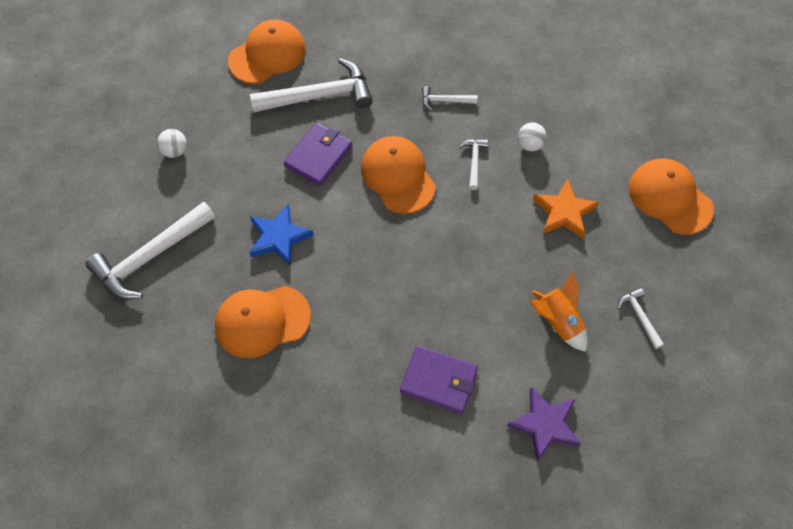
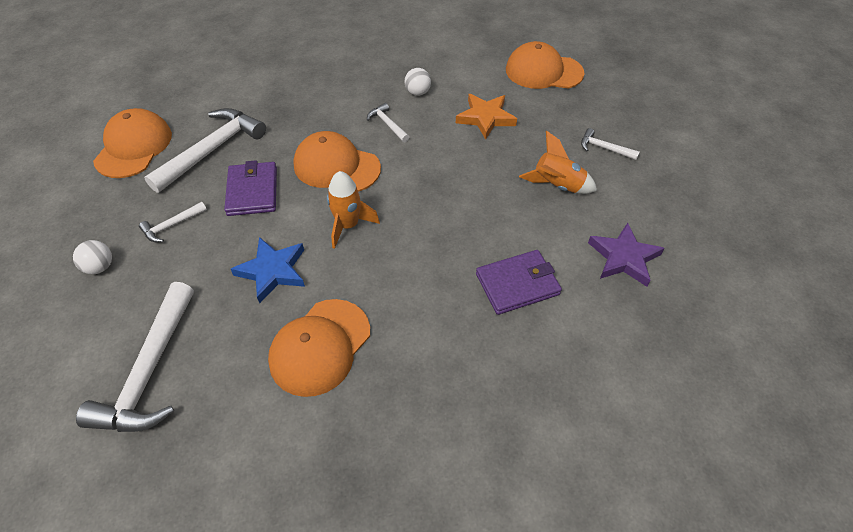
camera: 40 degrees left, 10 degrees down
white hammer [422,86,477,112] -> white hammer moved to [139,202,207,242]
none -> orange rocket [327,171,380,249]

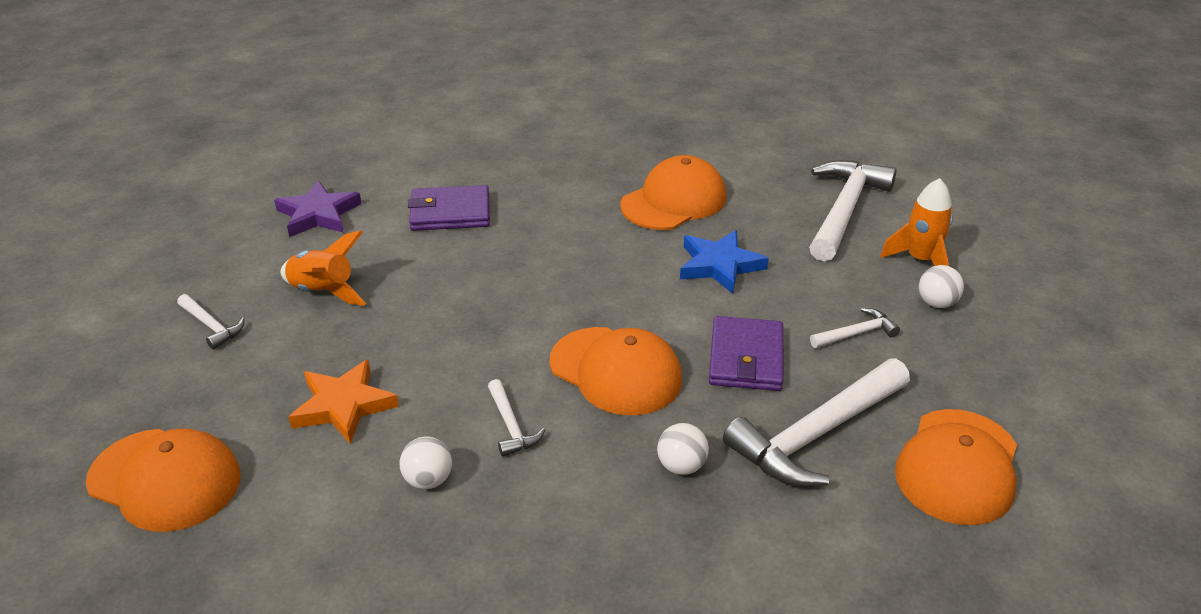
camera: 165 degrees left, 15 degrees down
orange rocket [327,171,380,249] -> orange rocket moved to [880,178,953,266]
none -> white ball [657,423,709,475]

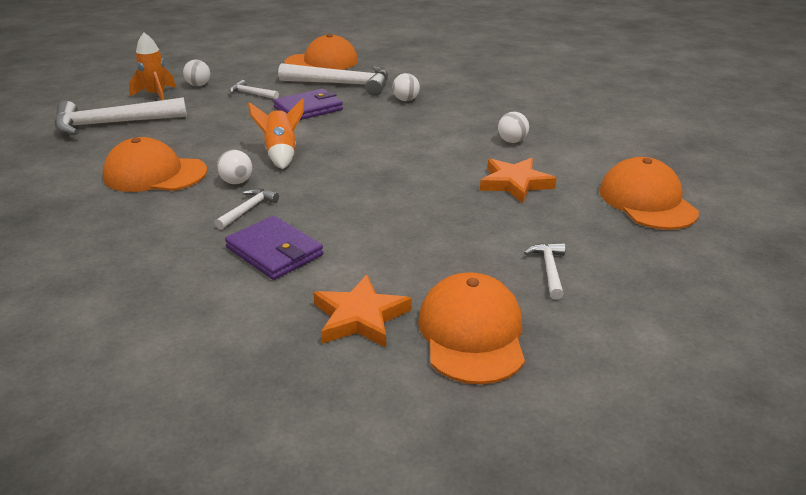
camera: 130 degrees left, 5 degrees down
purple star [274,180,361,237] -> orange star [313,275,412,348]
orange rocket [281,230,366,306] -> orange rocket moved to [248,98,304,169]
white hammer [488,379,545,456] -> white hammer moved to [215,188,279,230]
orange cap [550,327,682,415] -> orange cap moved to [418,272,525,384]
blue star [680,230,769,294] -> none
none -> white ball [217,150,252,184]

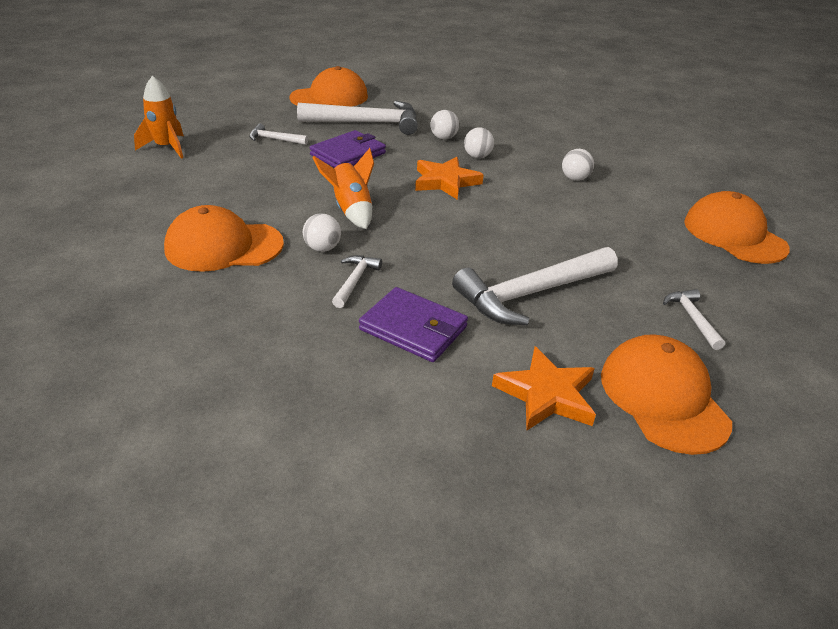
camera: 15 degrees left, 5 degrees up
white hammer [55,97,187,135] -> white hammer moved to [452,247,618,325]
white ball [183,60,210,86] -> white ball moved to [464,127,494,158]
orange star [480,158,557,203] -> orange star moved to [415,157,484,200]

